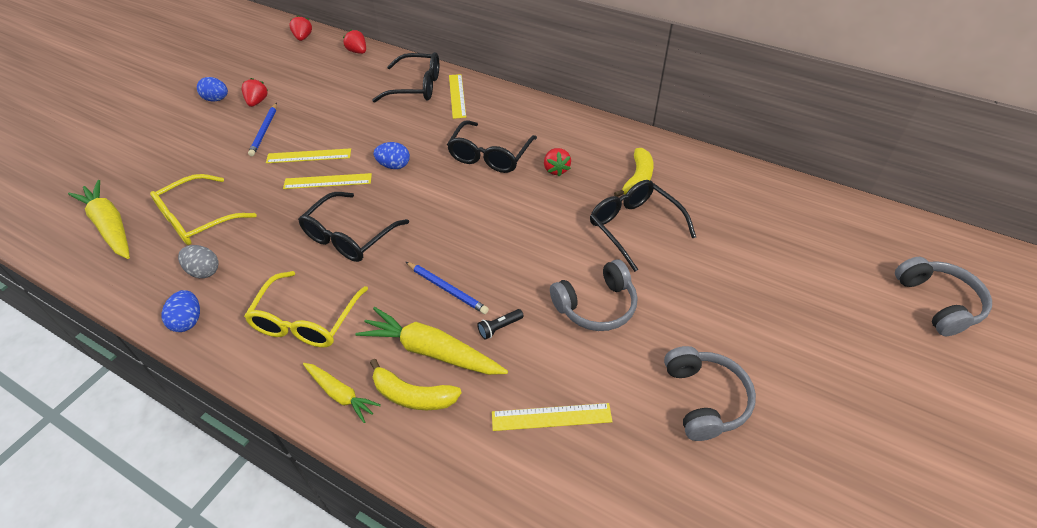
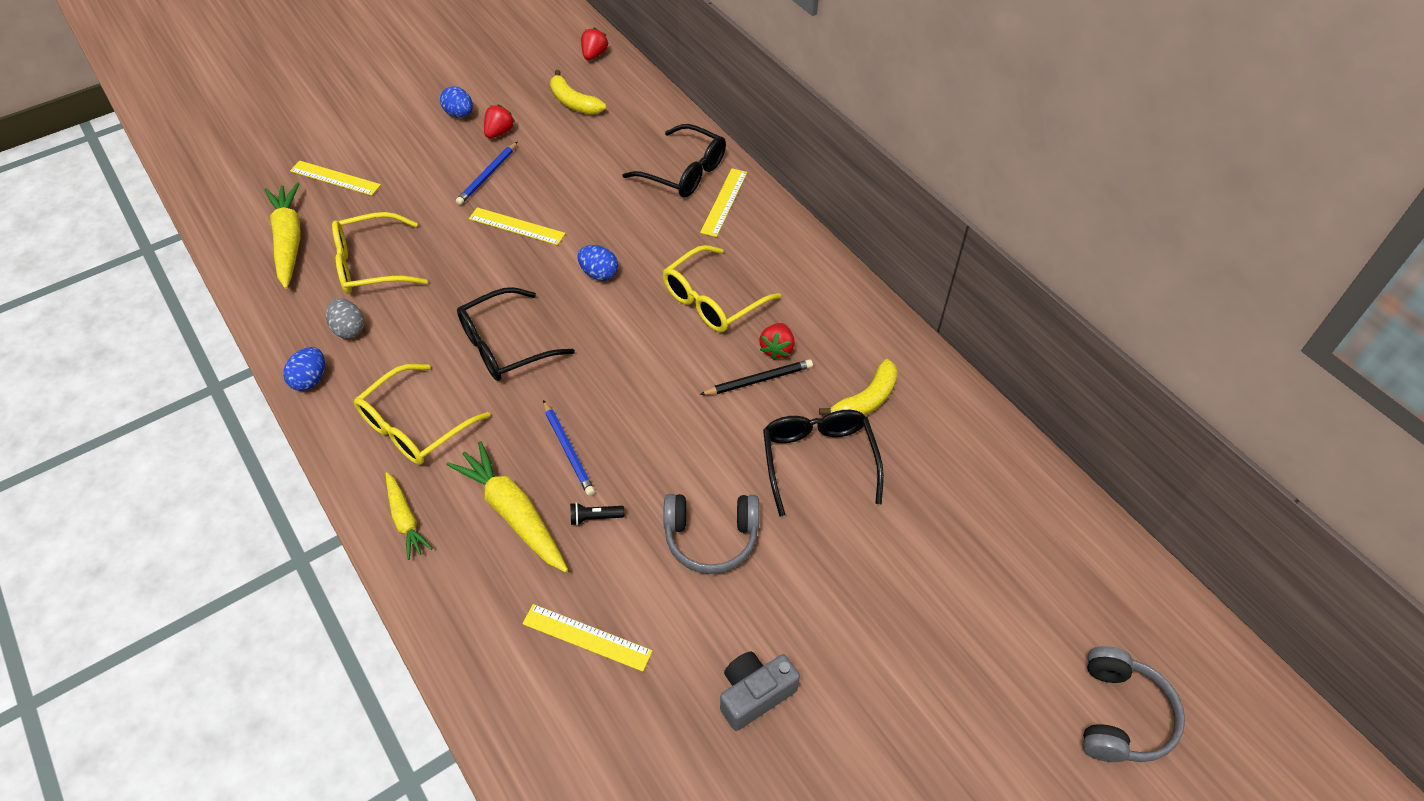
camera: 25 degrees right, 5 degrees up
yellow ruler [283,173,372,189] -> yellow ruler moved to [290,161,381,196]
red strawberry [343,29,366,54] -> none
yellow banana [370,359,462,410] -> yellow banana moved to [550,70,606,114]
black glasses [447,120,537,173] -> yellow glasses [663,245,781,332]
grey headphones [664,346,756,441] -> grey camera [720,652,800,731]
none -> black pencil [700,359,813,395]

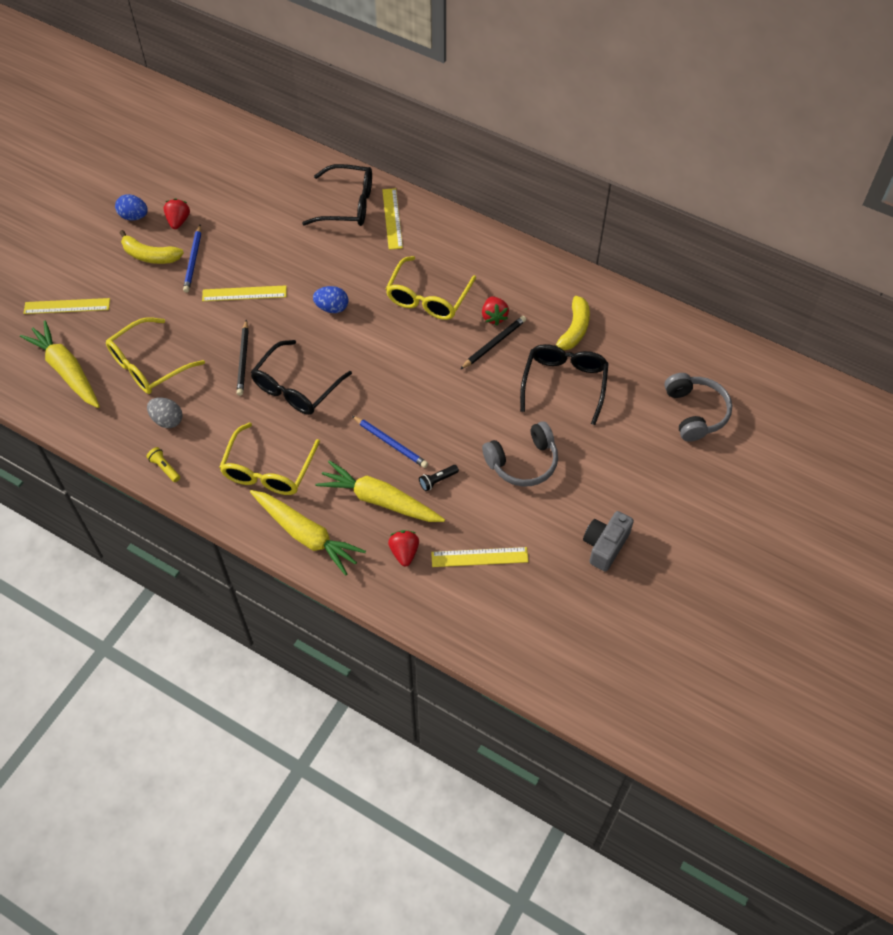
camera: 25 degrees left, 5 degrees up
blue egg [283,347,325,391] -> yellow flashlight [146,447,180,482]
yellow carrot [386,472,433,560] -> yellow carrot [250,490,366,576], size x1.69
yellow banana [550,70,606,114] -> yellow banana moved to [120,230,184,264]
red strawberry [581,27,609,60] -> red strawberry moved to [388,530,419,566]
black glasses [763,410,884,516] -> black glasses turned 45 degrees clockwise [520,344,609,425]
grey headphones [1083,646,1185,762] -> grey headphones moved to [664,373,732,442]
none -> black pencil [237,320,249,396]

